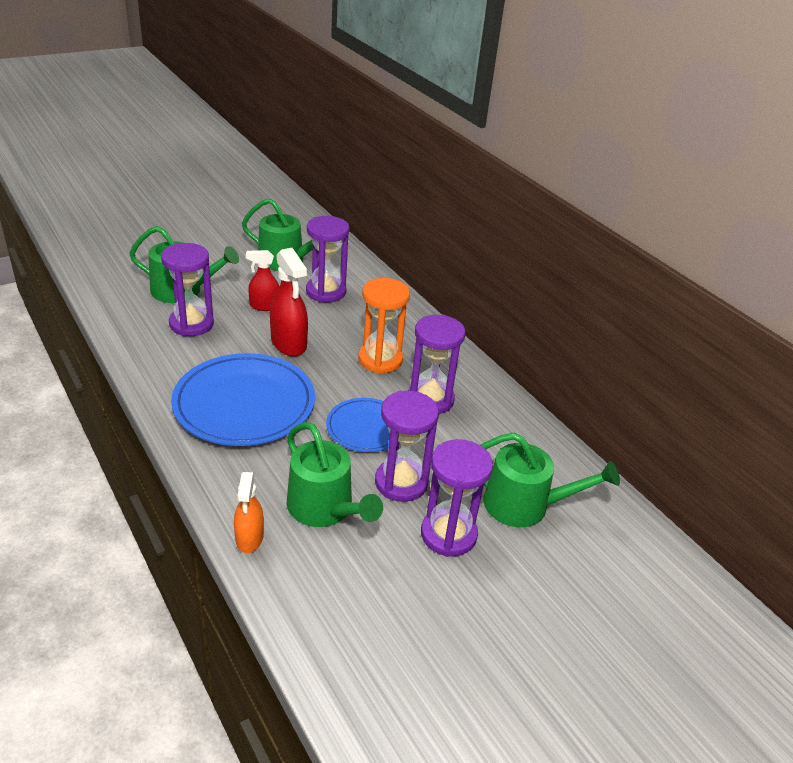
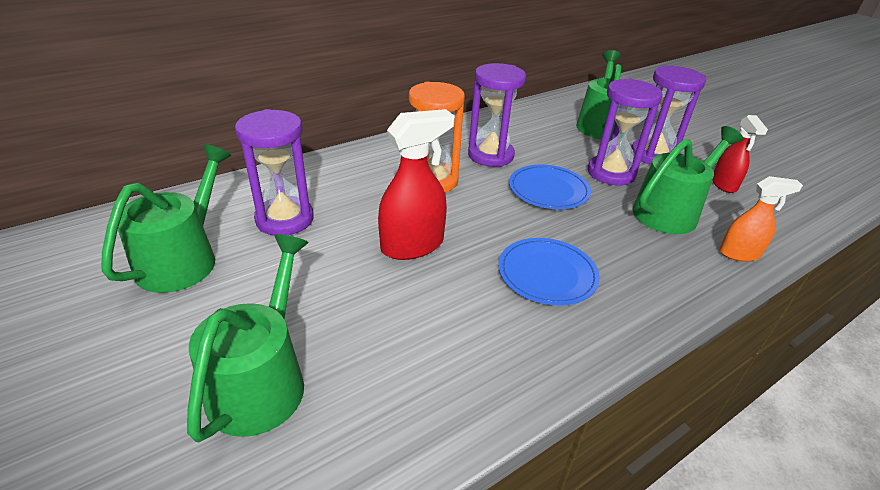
camera: 90 degrees left, 0 degrees up
purple hourglass [161,243,214,337] -> none
blue plate [171,353,315,446] -> blue plate [498,238,600,305], size x0.56
red spray bottle [246,250,279,311] -> red spray bottle moved to [712,115,768,193]

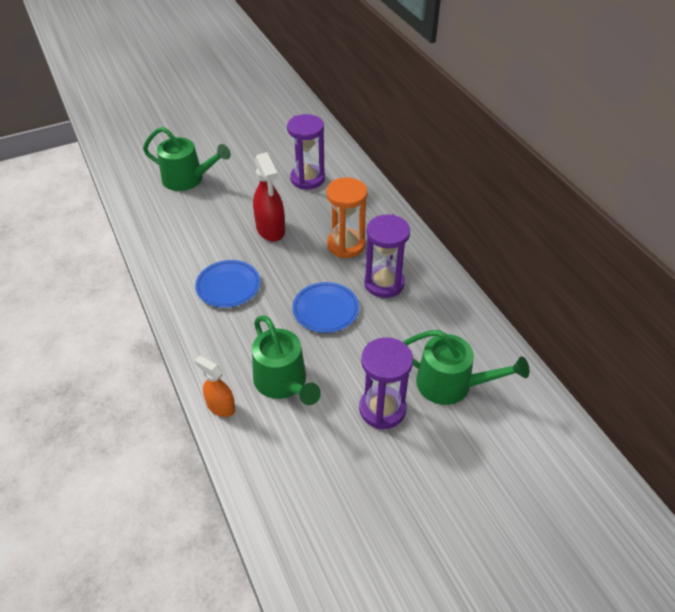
camera: 100 degrees right, 10 degrees up
green watering can [101,144,231,293] -> none
purple hourglass [588,79,663,185] -> none
red spray bottle [712,115,768,193] -> none
orange spray bottle [720,176,803,262] -> orange spray bottle turned 120 degrees clockwise [194,355,235,417]

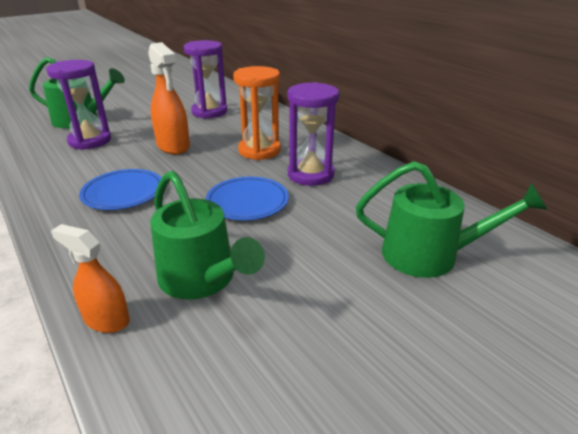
camera: 10 degrees left, 15 degrees down
red spray bottle [253,152,285,242] -> orange spray bottle [148,42,190,155]
purple hourglass [359,337,413,429] -> purple hourglass moved to [46,60,111,150]

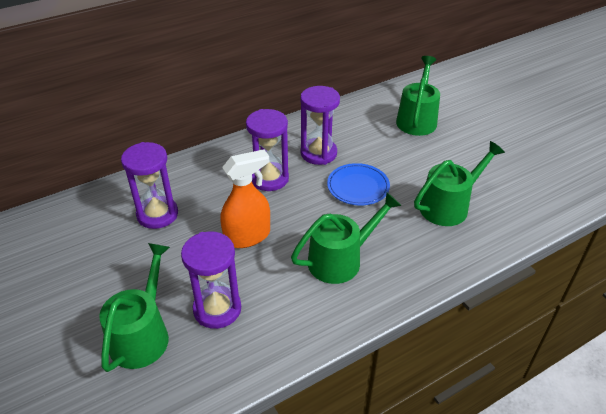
camera: 85 degrees left, 10 degrees up
orange spray bottle [51,224,130,333] -> none
blue plate [79,169,161,210] -> green watering can [291,192,402,284]
orange hourglass [233,66,281,160] -> purple hourglass [246,109,289,191]

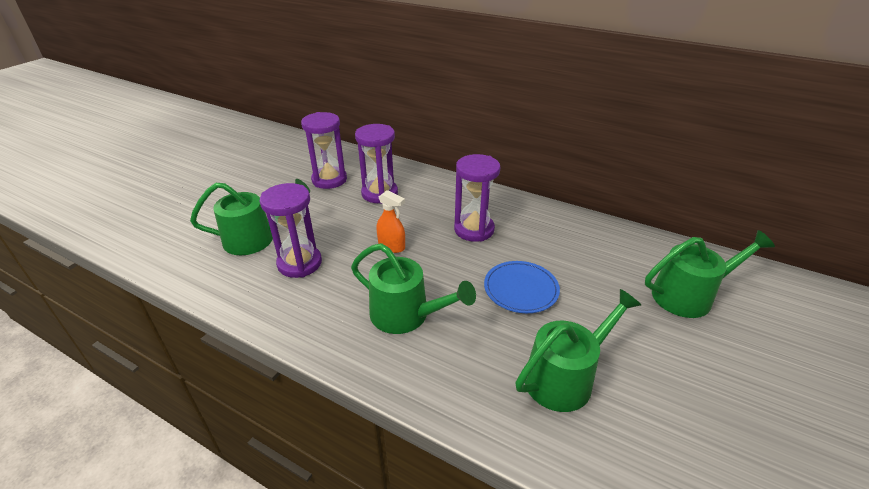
camera: 60 degrees right, 5 degrees down
orange spray bottle [220,149,270,248] -> orange spray bottle [376,190,405,253], size x0.64
purple hourglass [300,86,340,165] -> purple hourglass moved to [301,112,347,189]
green watering can [414,141,505,226] -> green watering can turned 60 degrees counterclockwise [515,289,641,412]

